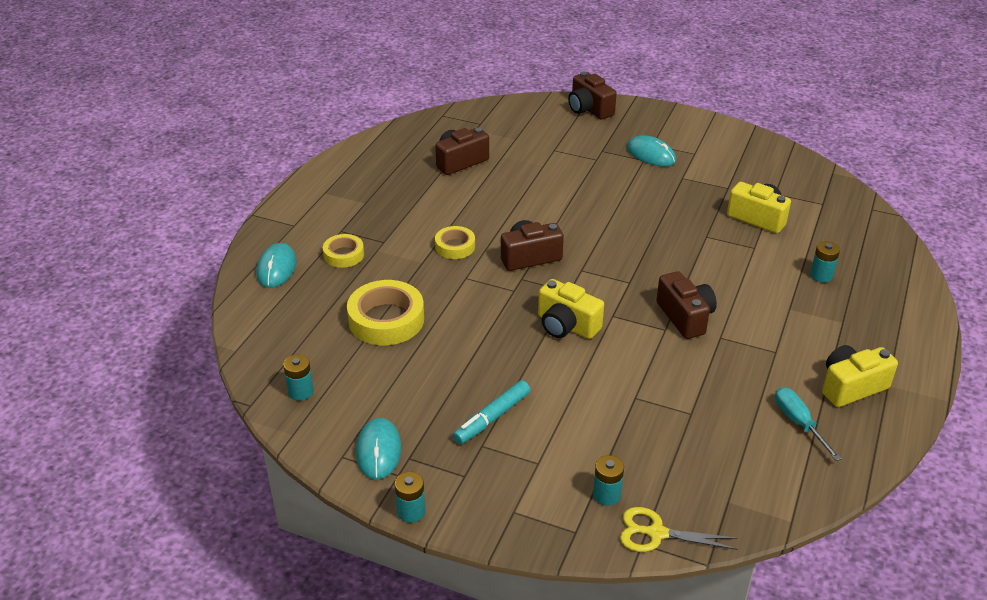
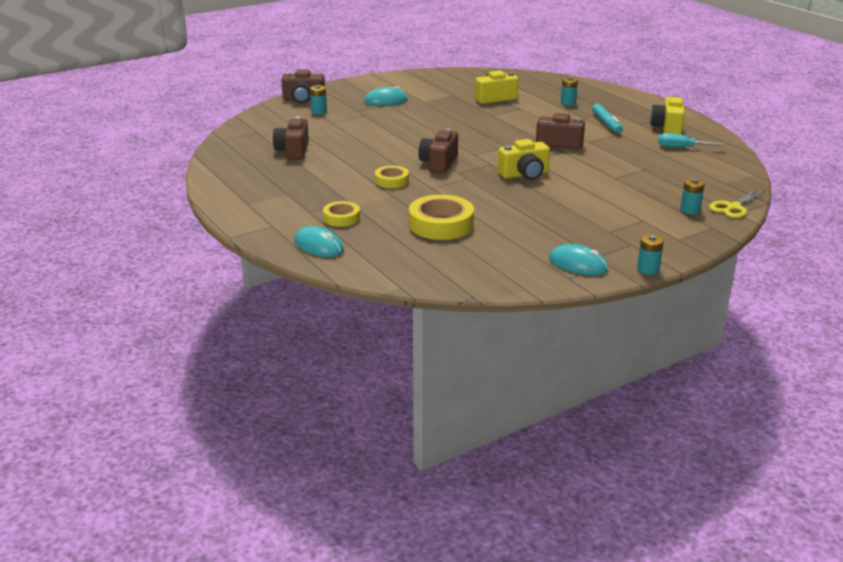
camera: 55 degrees left, 10 degrees down
turquoise battery [283,354,314,401] -> turquoise battery moved to [310,85,327,114]
turquoise marker [453,380,530,444] -> turquoise marker moved to [592,104,623,133]

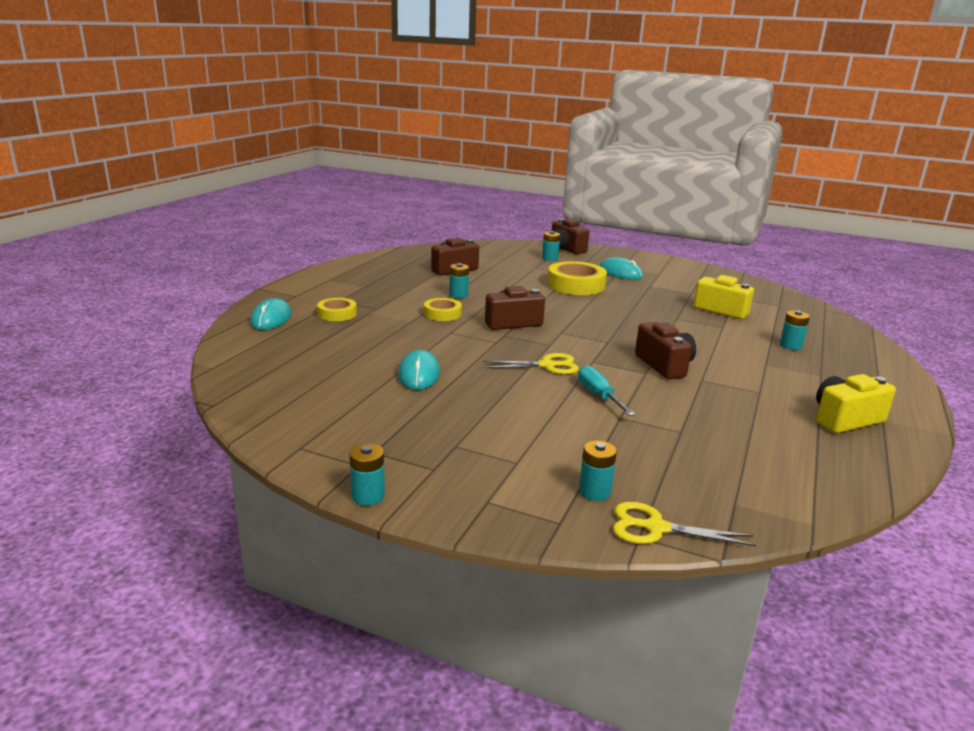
camera: 55 degrees right, 5 degrees down
yellow tape [409,195,474,240] -> yellow tape moved to [548,261,607,295]
yellow camera [498,139,550,180] -> yellow scissors [483,353,579,375]
turquoise mouse [549,244,608,275] -> turquoise mouse moved to [398,350,440,390]
turquoise marker [592,104,623,133] -> none
turquoise screwdriver [658,133,726,147] -> turquoise screwdriver moved to [578,365,636,416]
none -> turquoise battery [449,263,469,298]

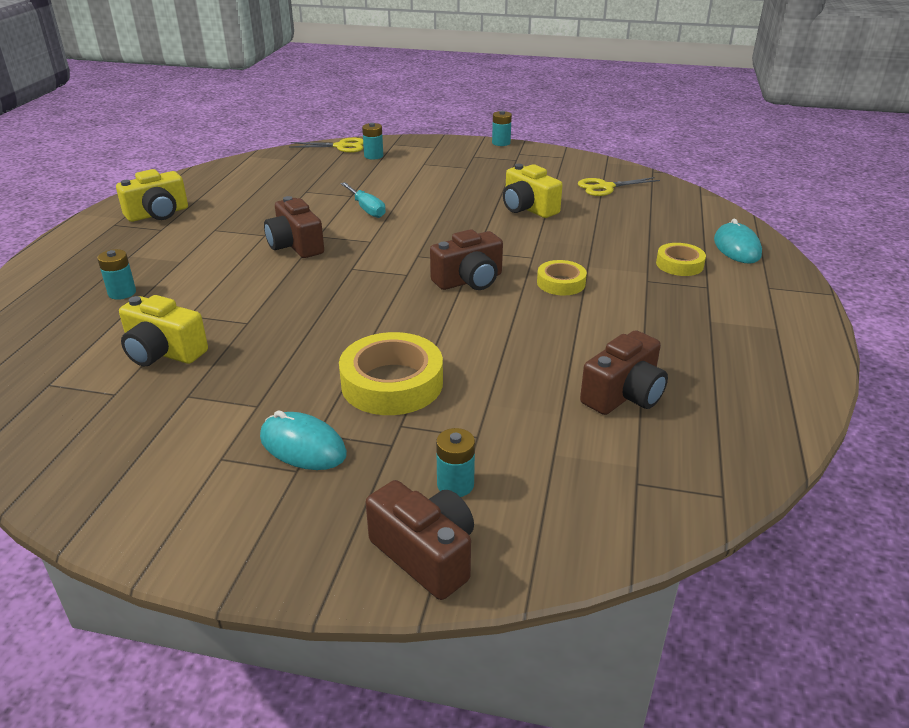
camera: 170 degrees right, 10 degrees up
turquoise mouse [398,350,440,390] -> yellow camera [503,164,563,218]
turquoise battery [449,263,469,298] -> none
yellow scissors [483,353,579,375] -> yellow scissors moved to [578,177,660,196]

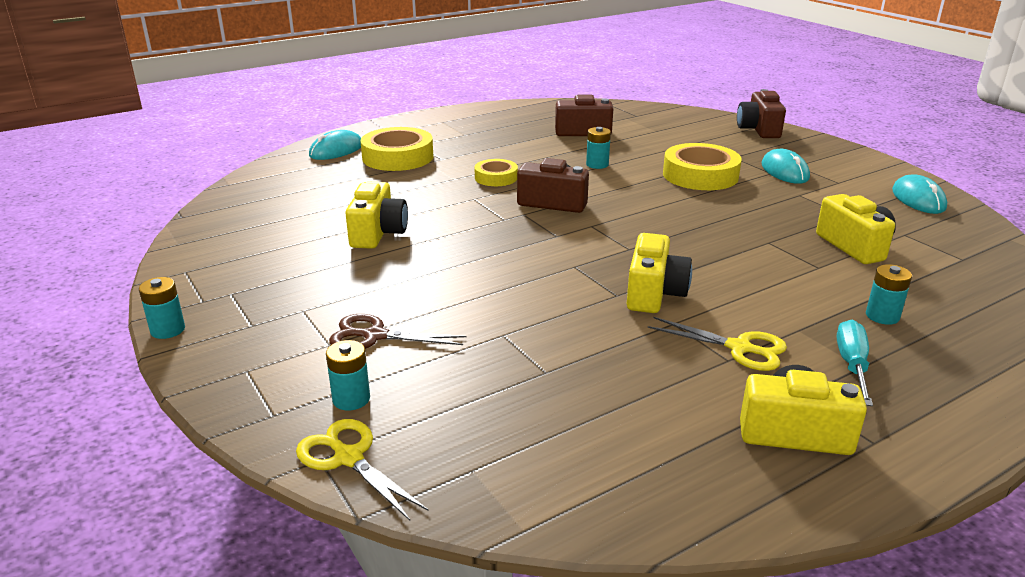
camera: 135 degrees left, 5 degrees down
brown camera [264,196,324,258] -> yellow camera [627,233,692,313]
turquoise screwdriver [341,182,386,218] -> turquoise screwdriver moved to [837,320,873,406]
turquoise battery [436,428,475,497] -> turquoise battery moved to [586,127,611,169]
yellow scissors [578,177,660,196] -> yellow scissors moved to [648,317,787,371]
yellow tape [656,243,706,276] -> yellow tape [360,127,433,171], size x1.74
none -> brown scissors [329,314,467,349]
none -> turquoise mouse [892,174,947,214]

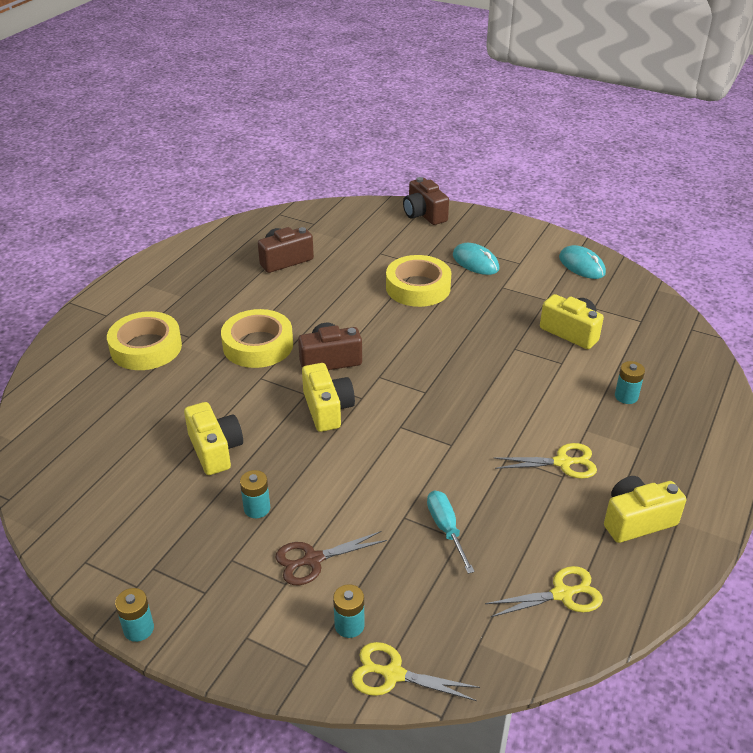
camera: 30 degrees left, 10 degrees up
turquoise mouse [309,130,361,160] -> none
yellow tape [474,159,518,186] -> yellow tape [221,309,293,368], size x1.74
turquoise battery [586,127,611,169] -> turquoise battery moved to [240,470,270,518]
yellow camera [627,233,692,313] -> yellow camera moved to [302,363,355,432]
turquoise screwdriver [837,320,873,406] -> turquoise screwdriver moved to [427,490,475,574]
none -> yellow scissors [485,566,603,617]

